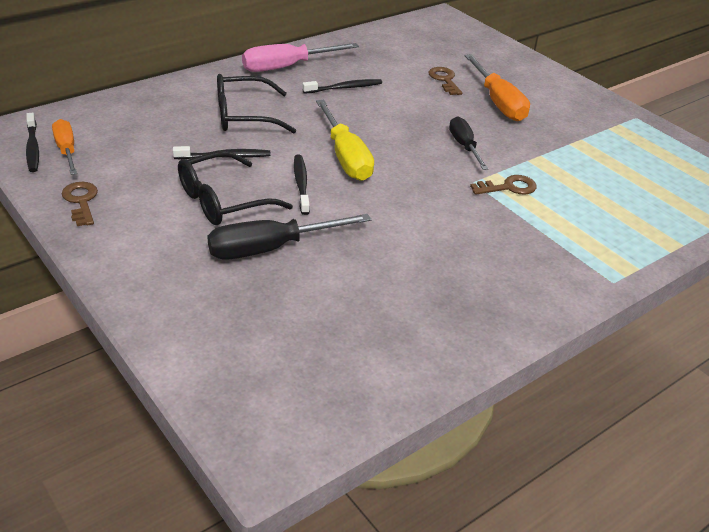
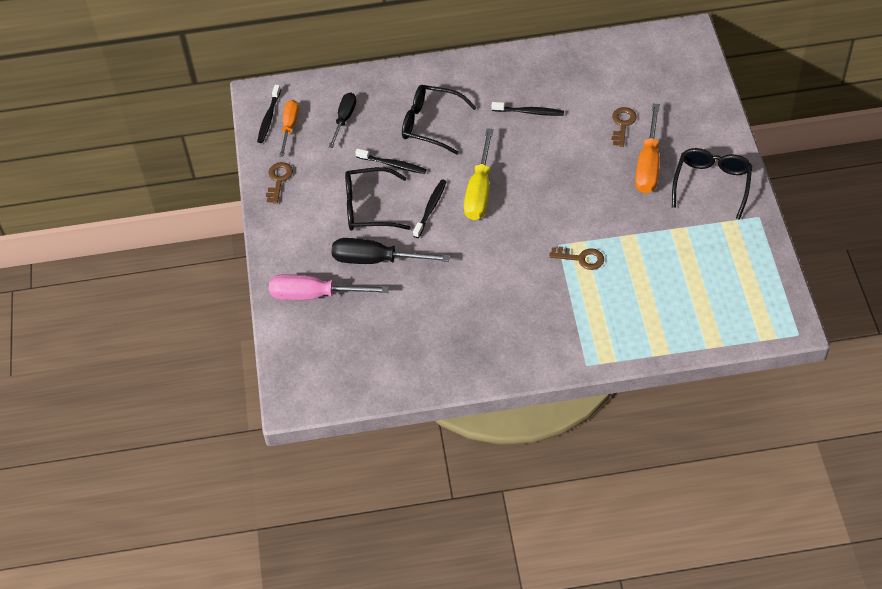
camera: 35 degrees right, 15 degrees up
pink screwdriver [242,43,359,72] -> pink screwdriver moved to [269,274,389,300]
black screwdriver [449,116,488,170] -> black screwdriver moved to [329,93,356,148]
none -> black glasses [672,148,752,220]

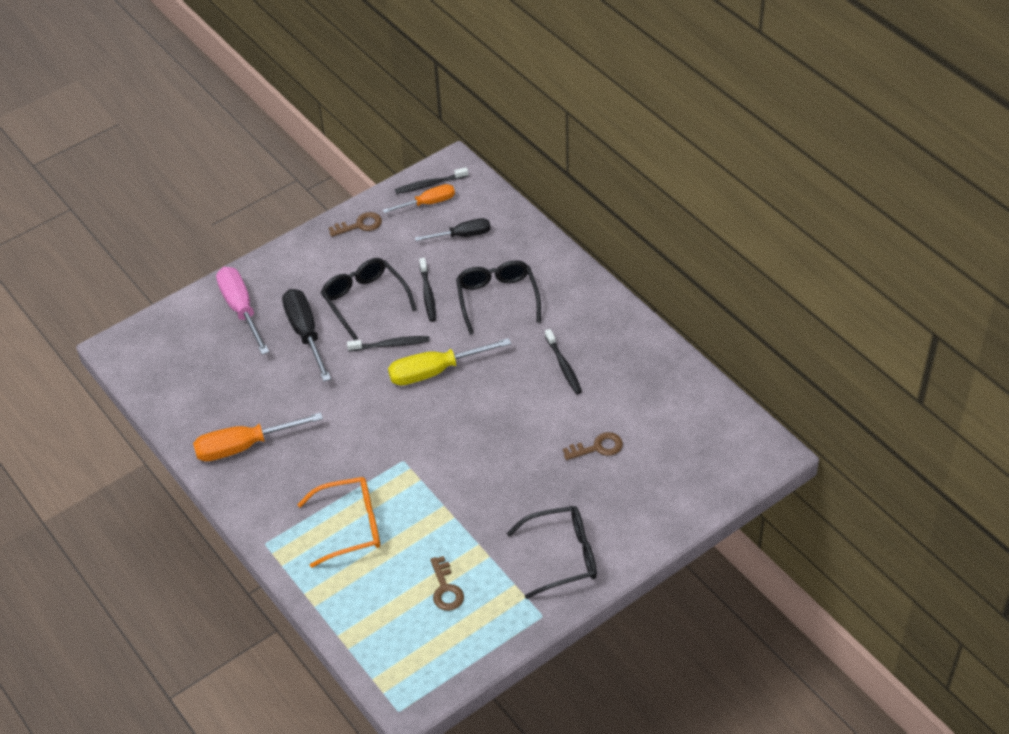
camera: 60 degrees right, 5 degrees down
brown key [549,246,604,270] -> brown key moved to [430,556,464,611]
orange screwdriver [635,103,660,194] -> orange screwdriver moved to [193,413,323,461]
none -> orange glasses [297,477,380,568]

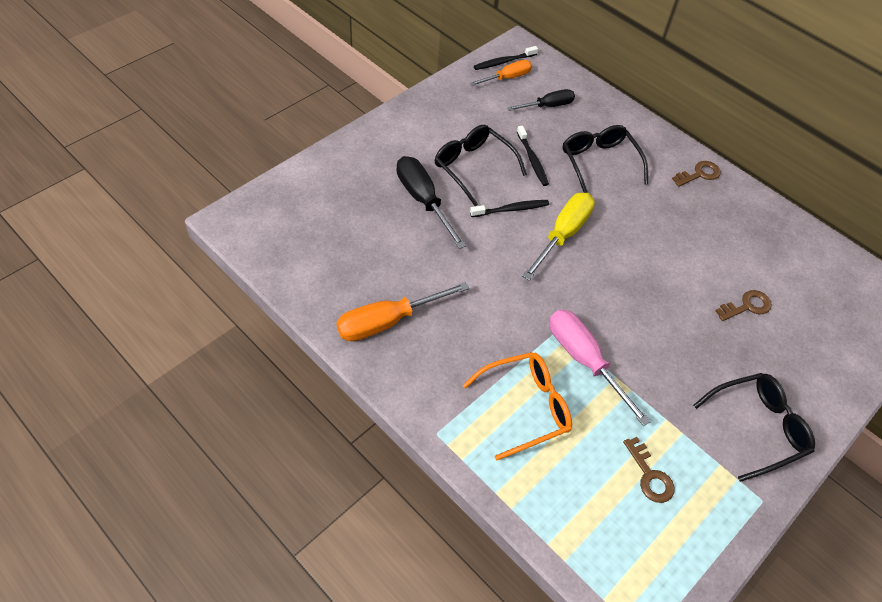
camera: 15 degrees left, 5 degrees up
pink screwdriver [216,267,269,355] -> pink screwdriver moved to [550,310,651,426]
brown key [329,212,382,237] -> brown key moved to [672,161,721,187]
yellow screwdriver [388,338,511,385] -> yellow screwdriver turned 150 degrees clockwise [522,193,595,280]
black toothbrush [545,329,582,394] -> none

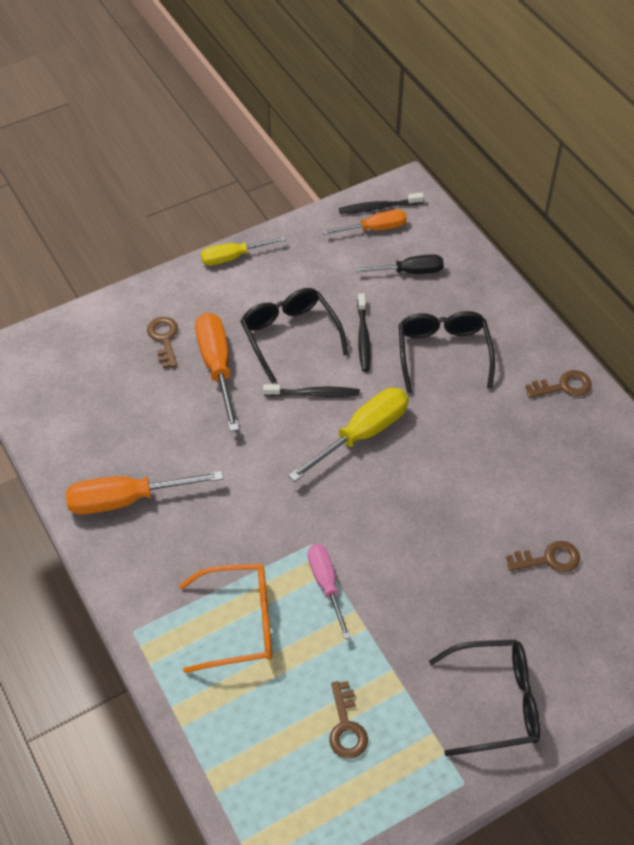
camera: 20 degrees right, 0 degrees up
black screwdriver [397,156,466,249] -> orange screwdriver [195,313,239,432]
pink screwdriver [550,310,651,426] -> pink screwdriver [308,544,351,639], size x0.65
none -> brown key [147,317,178,368]
none -> yellow screwdriver [201,236,286,266]

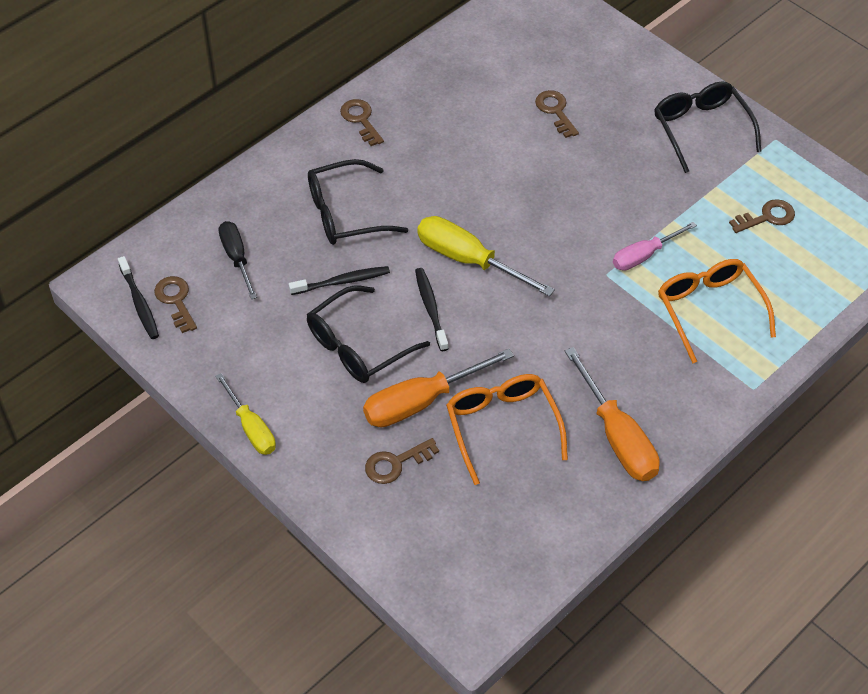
camera: 105 degrees left, 0 degrees up
orange screwdriver [323,209,407,235] -> brown key [154,276,197,333]
none -> orange glasses [446,374,568,485]

